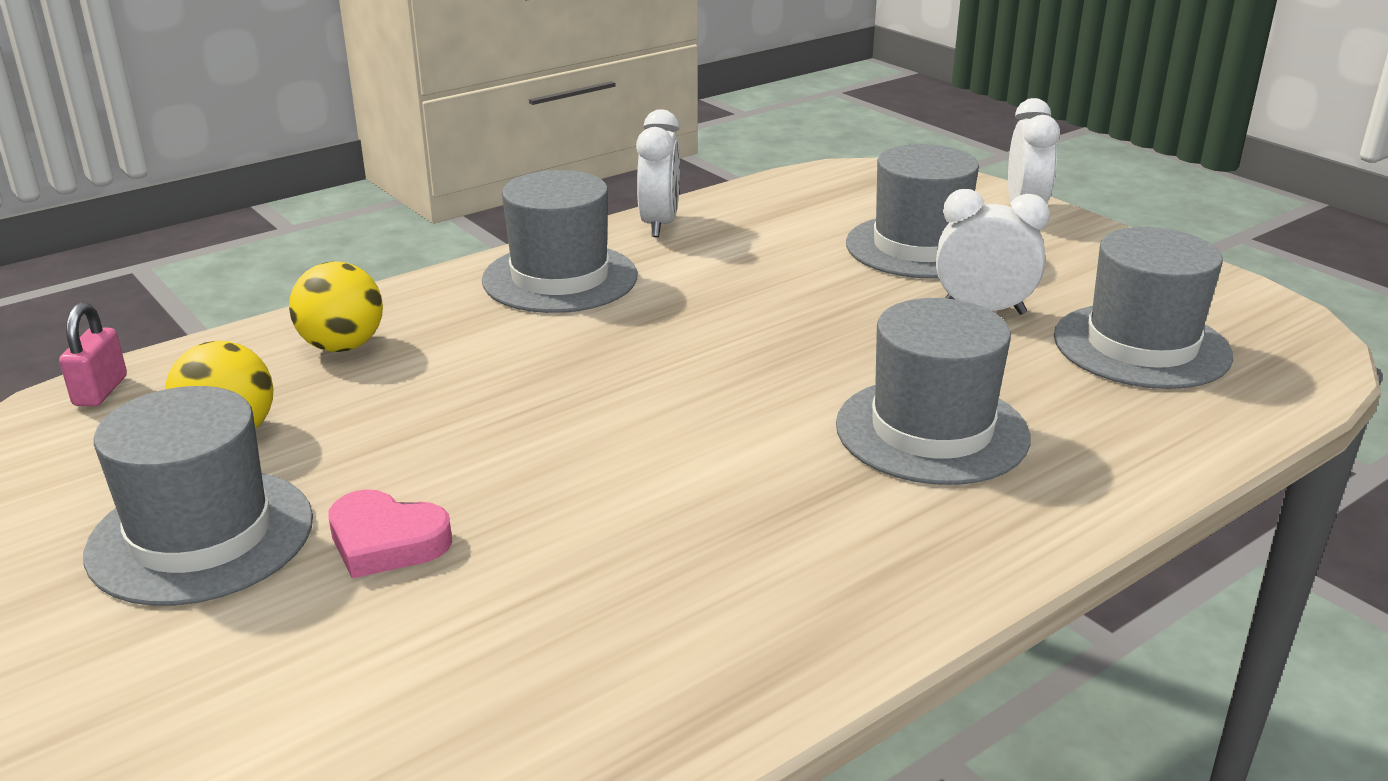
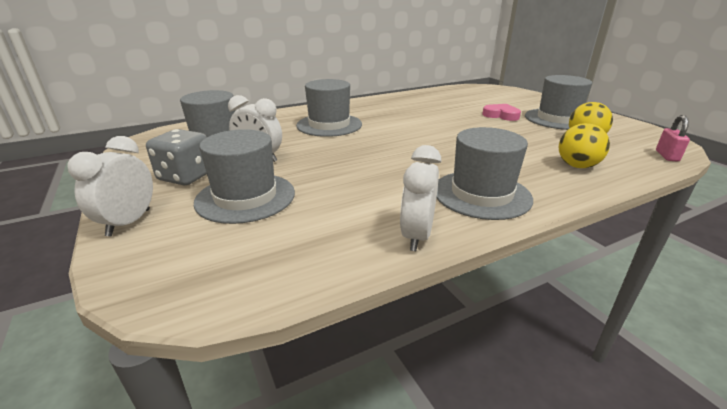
camera: 170 degrees left, 0 degrees up
none -> grey dice [146,129,207,185]

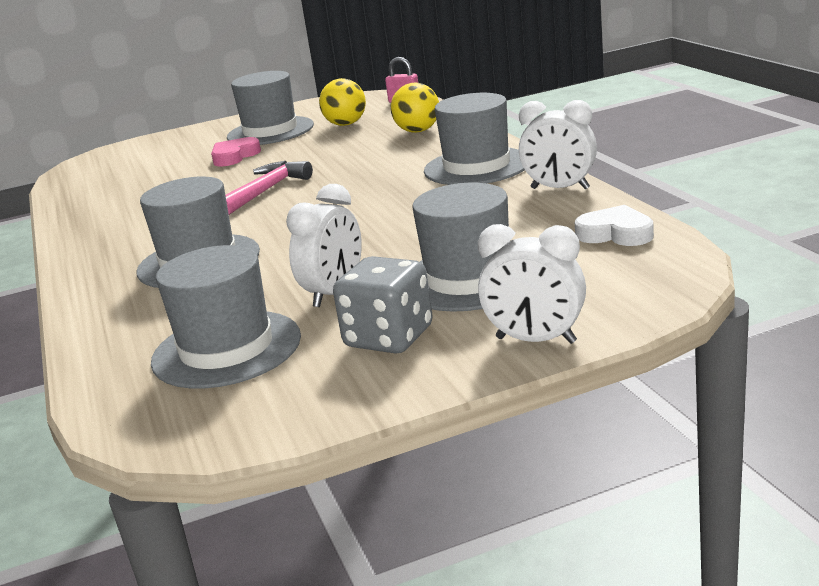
camera: 80 degrees left, 5 degrees down
none -> pink hammer [226,161,313,215]
none -> white heart [575,205,654,246]

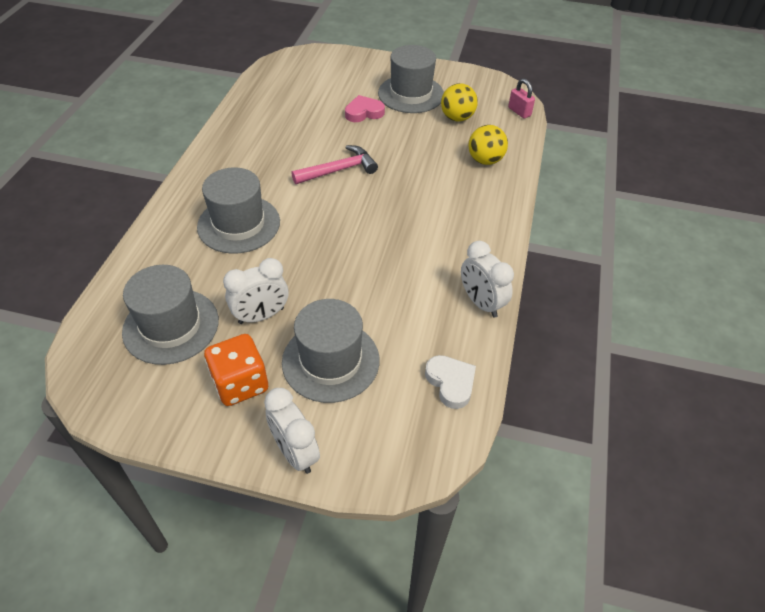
camera: 30 degrees right, 25 degrees up
grey dice [333,256,433,354] -> orange dice [204,334,268,406]
grey hat [424,93,525,185] -> none

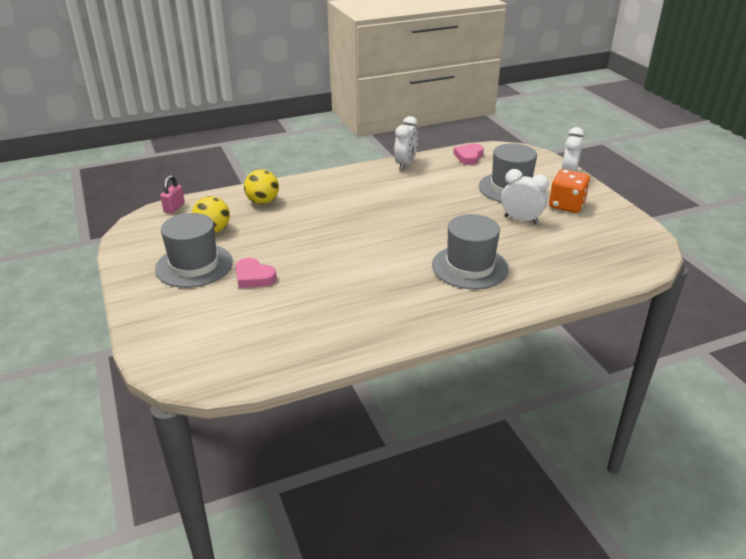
camera: 125 degrees left, 15 degrees down
grey hat [122,265,219,365] -> none
pink hammer [291,145,378,184] -> none
white heart [425,355,476,409] -> pink heart [453,144,484,165]

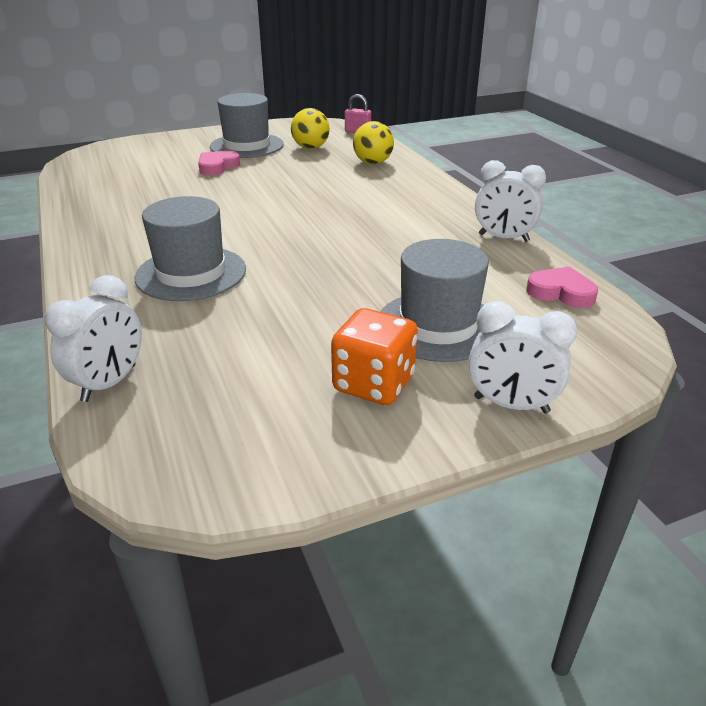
camera: 90 degrees right, 0 degrees up
white clock [501,169,549,224] -> white clock moved to [45,275,142,402]

